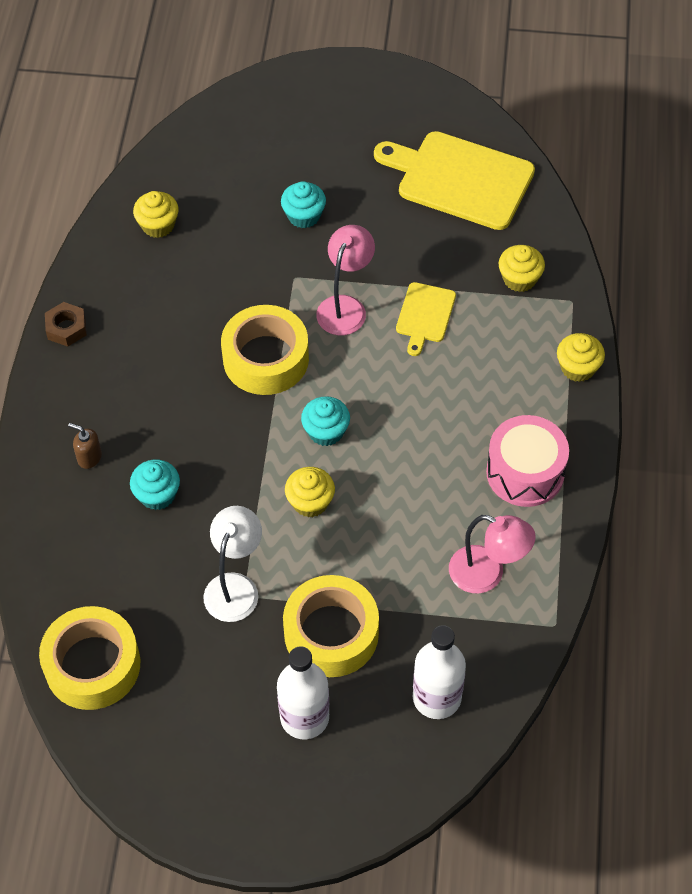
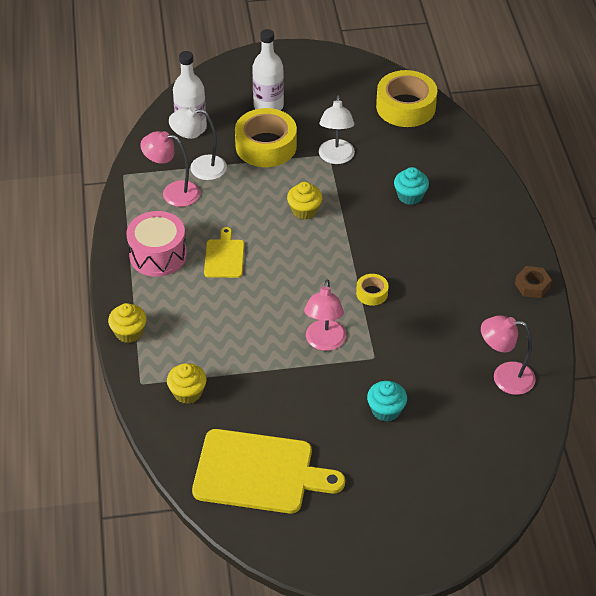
camera: 165 degrees right, 10 degrees down
brown soap dispenser [68,423,102,469] -> none
yellow cupcake [133,191,179,238] -> pink lamp [481,315,536,395]
yellow tape [221,305,309,395] -> yellow tape [356,274,389,306], size x0.47
turquoise cupcake [301,396,350,446] -> none
yellow cutting board [396,282,456,356] -> yellow cutting board moved to [204,227,244,278]
none -> white lamp [169,107,227,180]

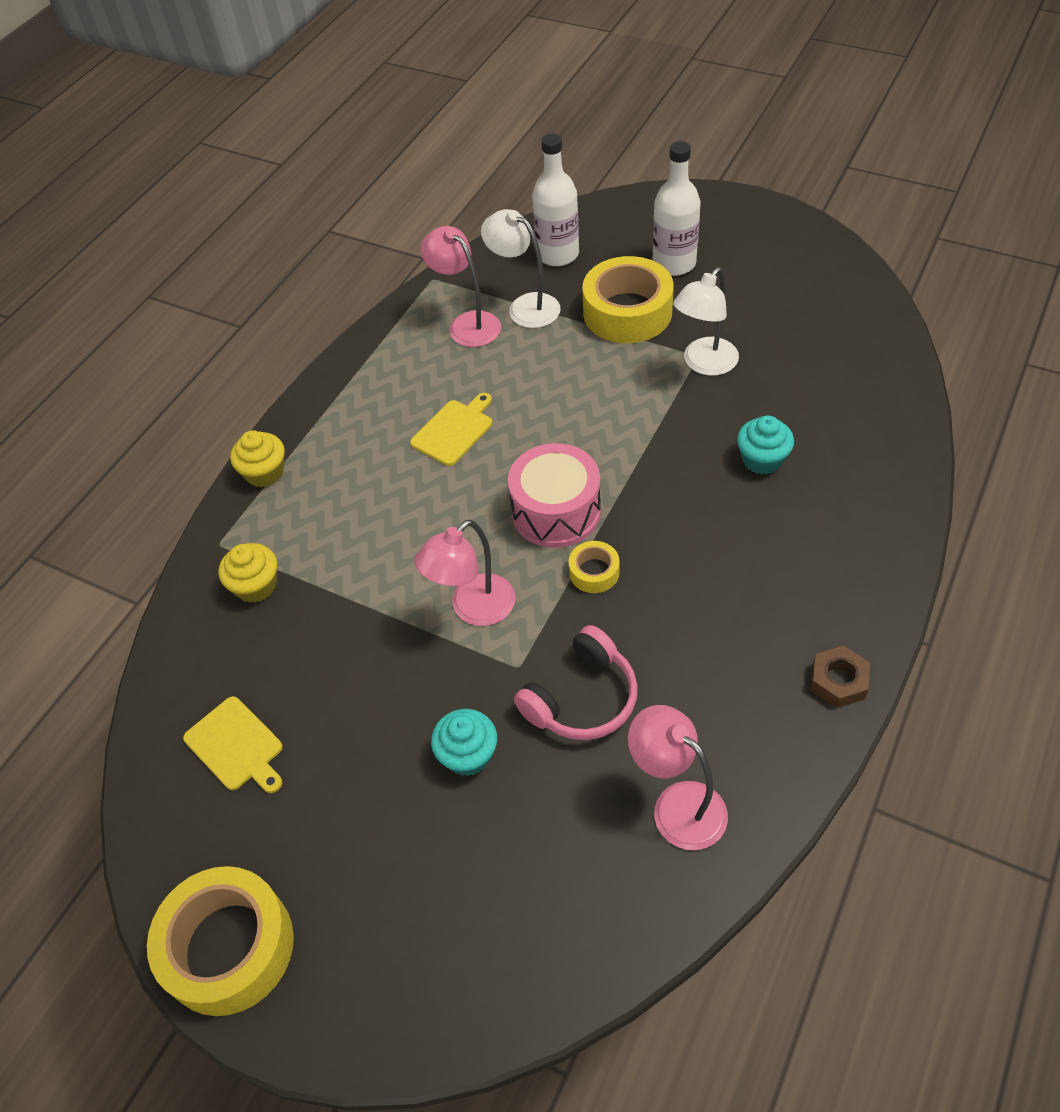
camera: 40 degrees right, 5 degrees up
pink drum [127,211,187,277] -> pink drum moved to [508,443,601,548]
yellow cutting board [192,429,345,514] -> yellow cutting board [183,696,283,793], size x0.51
yellow cupcake [287,182,322,220] -> none
yellow tape [376,70,437,127] -> yellow tape moved to [147,866,294,1016]
none -> pink headphones [514,625,638,740]

